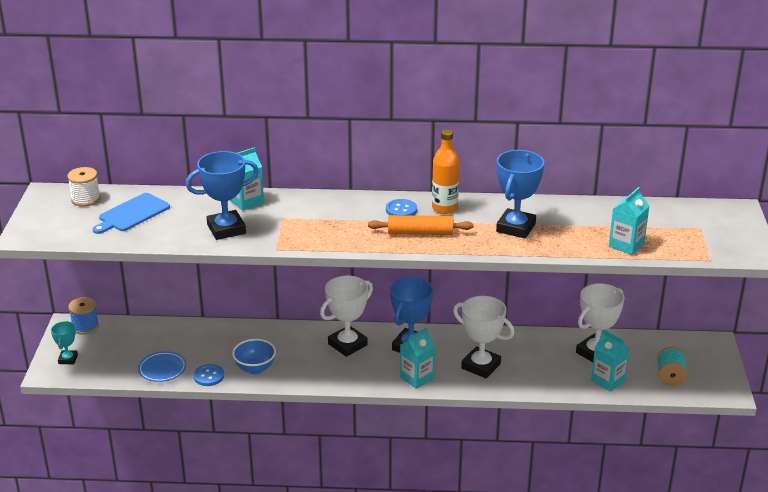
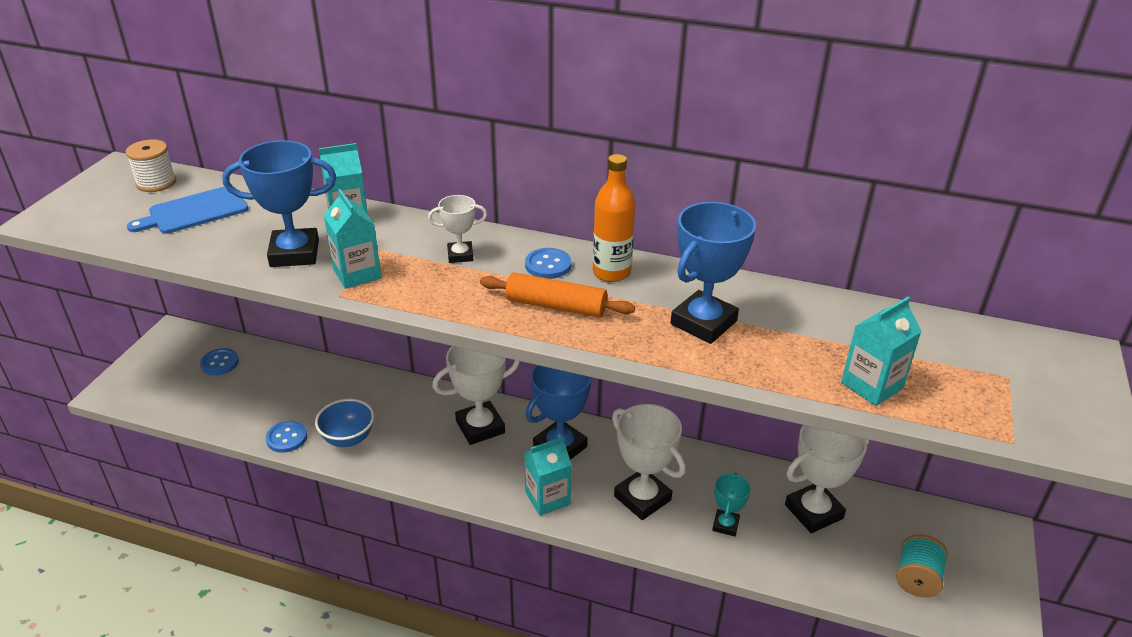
camera: 15 degrees right, 5 degrees up
turquoise trophy [51,321,78,364] -> turquoise trophy moved to [712,473,751,537]
blue spool [68,297,99,335] -> none
blue plate [138,351,186,382] -> none
turquoise carton [591,330,630,392] -> turquoise carton moved to [324,189,381,289]
none -> blue button [200,348,239,375]
none -> white trophy [428,195,487,263]

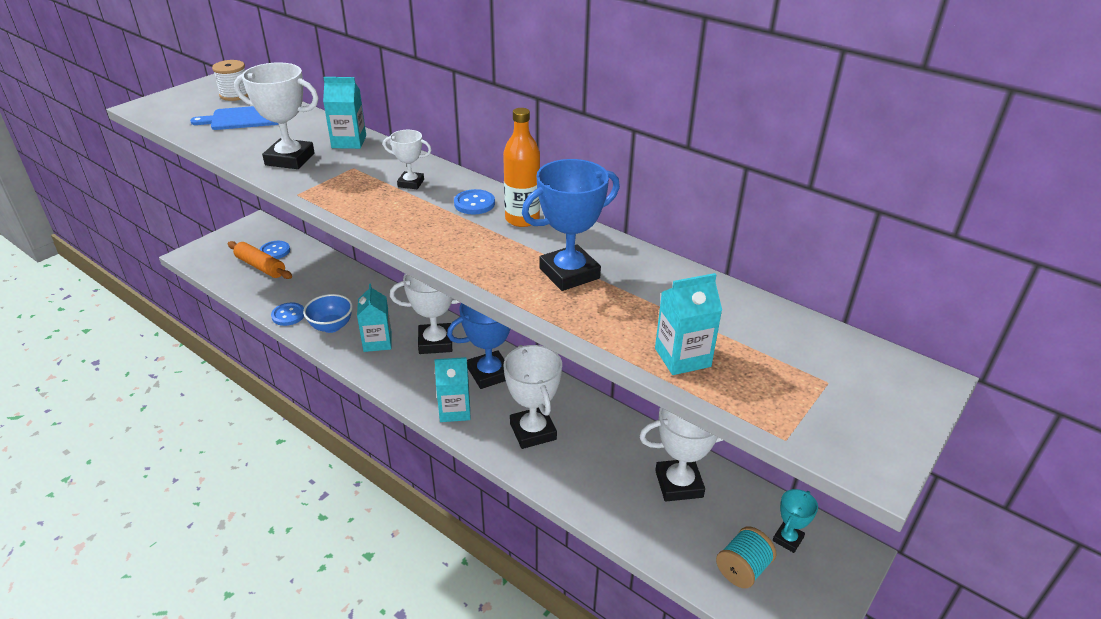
camera: 20 degrees right, 0 degrees up
blue trophy [222,140,336,267] -> white trophy [234,62,319,169]
turquoise carton [324,189,381,289] -> turquoise carton moved to [357,284,392,352]
orange rolling pin [480,272,635,318] -> orange rolling pin moved to [228,241,292,279]
turquoise trophy [712,473,751,537] -> turquoise trophy moved to [773,489,818,553]

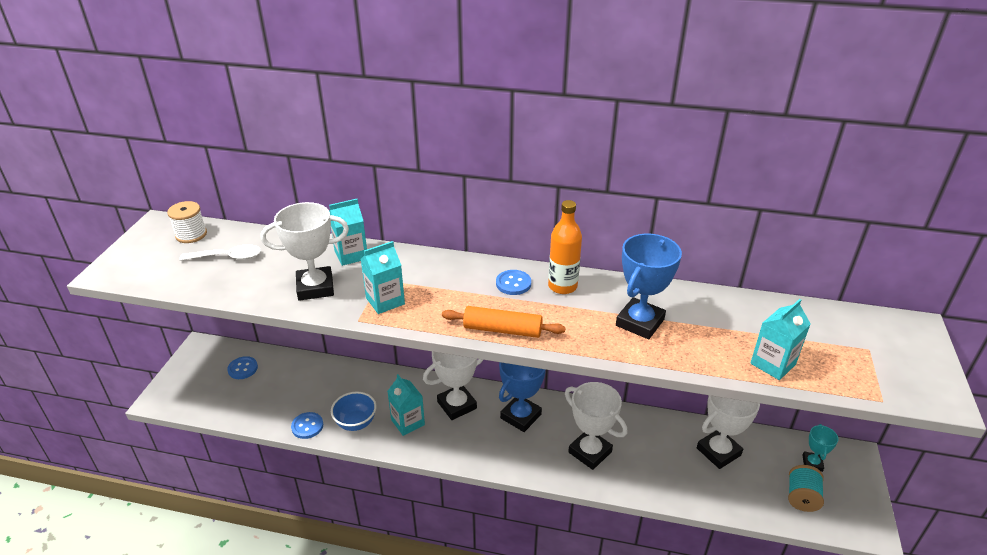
camera: 25 degrees left, 0 degrees up
blue cutting board [190,106,279,130] -> white spoon [180,244,261,261]
orange rolling pin [228,241,292,279] -> orange rolling pin moved to [442,306,566,338]
white trophy [383,130,431,189] -> none
turquoise carton [434,357,471,422] -> turquoise carton moved to [361,241,405,314]

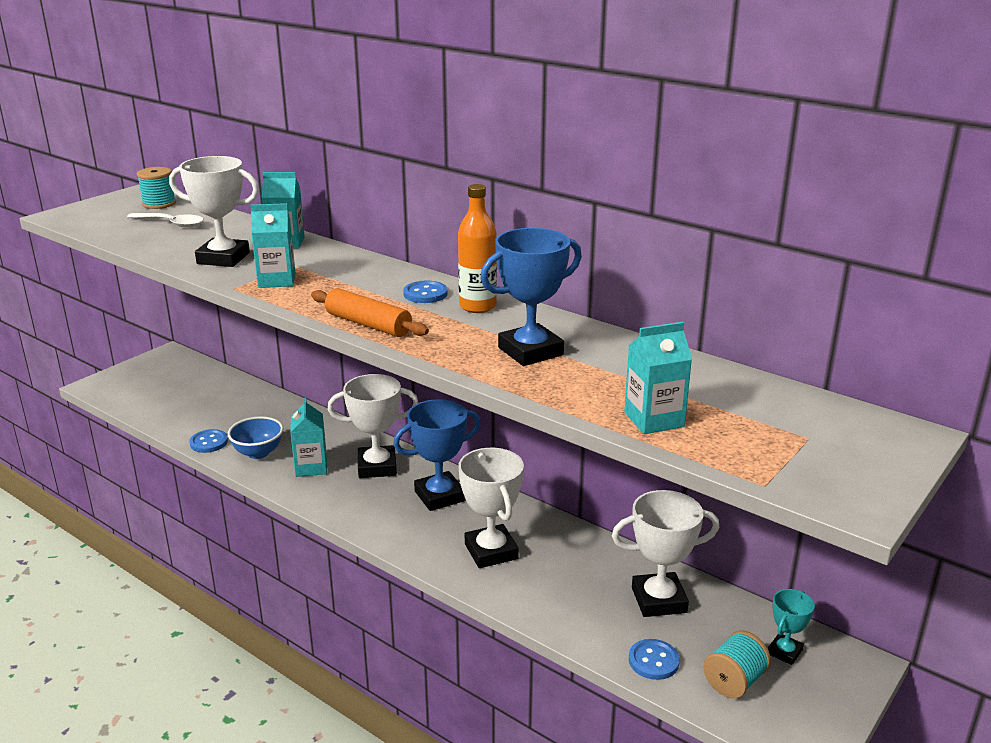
camera: 25 degrees right, 10 degrees down
white spool [167,201,207,243] -> turquoise spool [137,167,176,209]
blue button [227,356,258,379] -> blue button moved to [629,639,680,680]

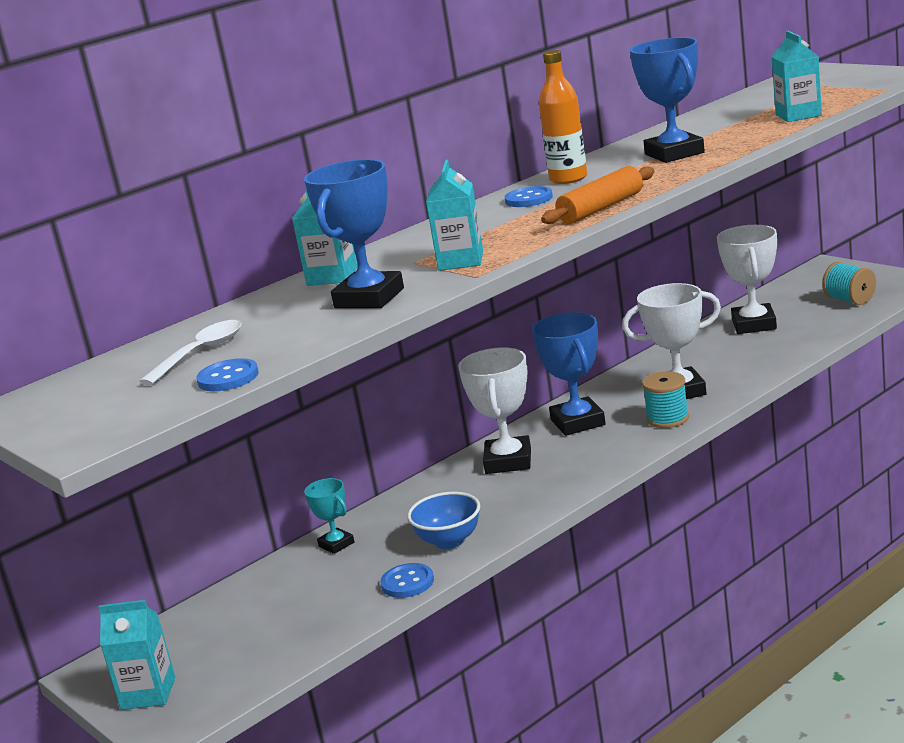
camera: 75 degrees left, 5 degrees down
turquoise spool [137,167,176,209] -> turquoise spool moved to [642,371,689,428]
white trophy [169,156,259,267] -> blue trophy [304,159,404,308]
turquoise carton [290,398,327,477] -> turquoise carton moved to [98,600,175,710]
blue button [629,639,680,680] -> blue button moved to [196,358,259,391]
turquoise trophy [768,589,815,665] -> turquoise trophy moved to [304,478,354,554]

